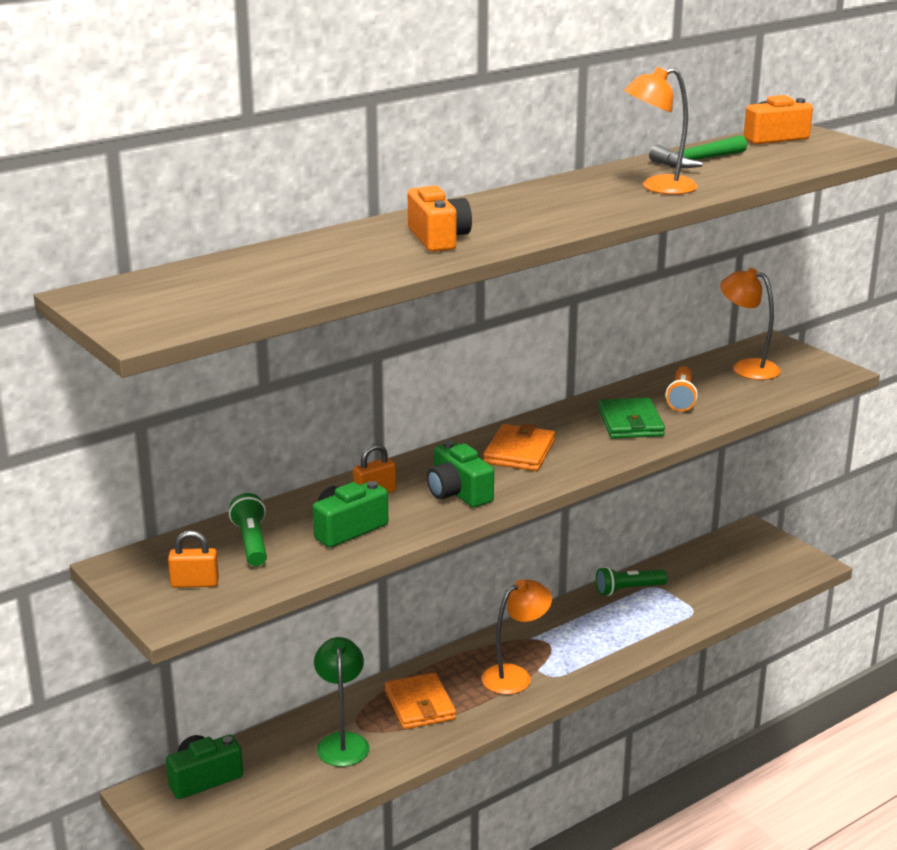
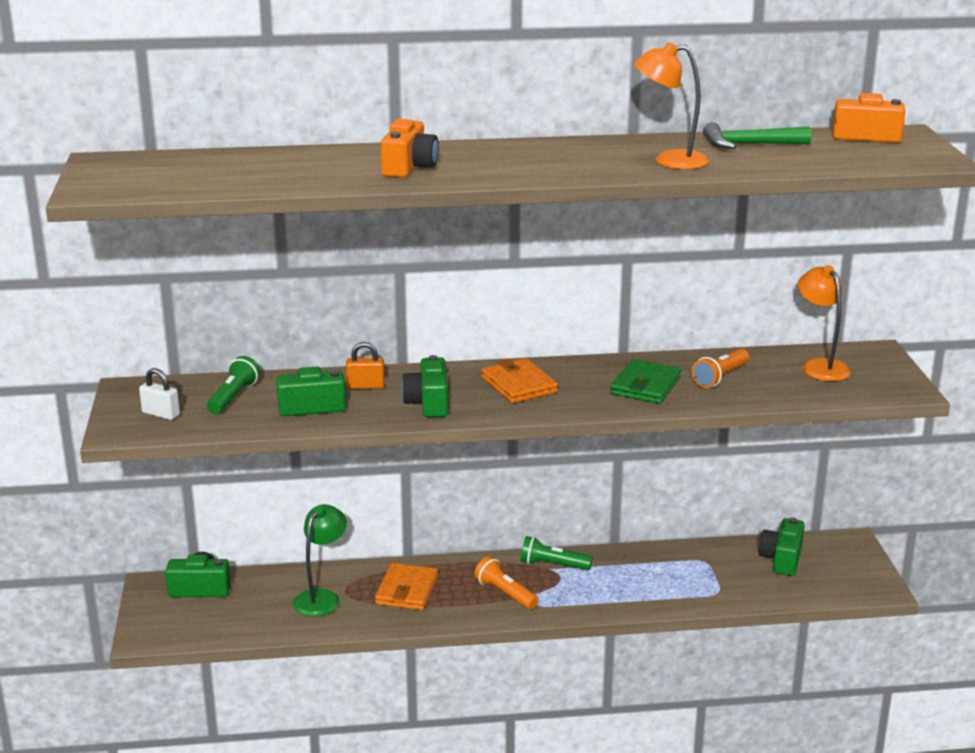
camera: 30 degrees right, 0 degrees up
orange padlock [168,530,219,588] -> white padlock [139,368,180,420]
orange lamp [482,579,552,694] -> orange flashlight [474,556,538,610]
orange wallet [483,423,555,471] -> orange wallet turned 75 degrees counterclockwise [482,358,558,403]
green flashlight [596,567,667,596] -> green flashlight moved to [521,536,593,570]
none -> green camera [759,517,805,576]

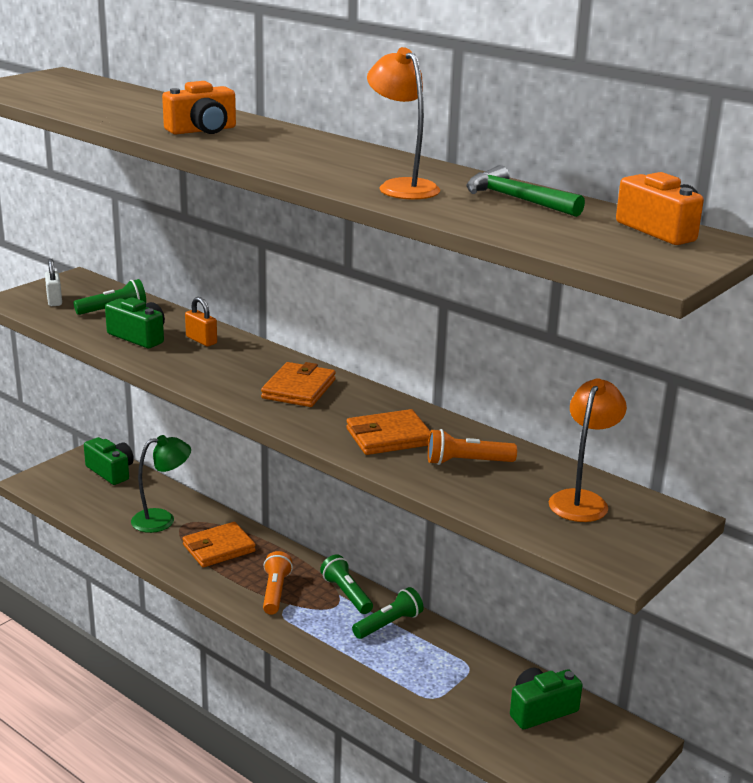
camera: 45 degrees right, 0 degrees up
green camera [401,355,448,417] -> none
green wallet [610,359,681,404] -> orange wallet [346,409,430,455]
none -> green flashlight [352,587,424,639]

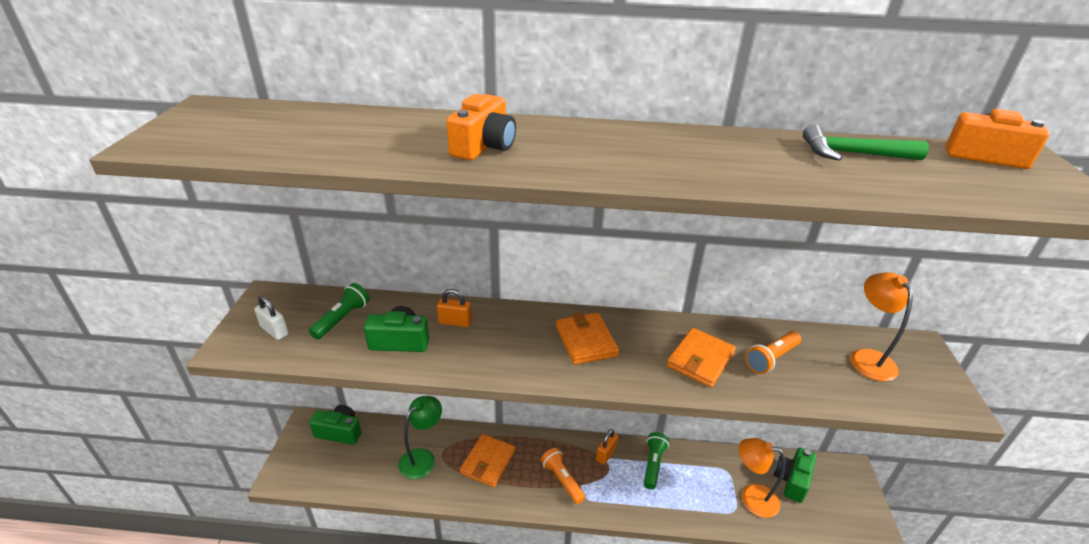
camera: 35 degrees left, 10 degrees up
green flashlight [320,555,373,614] -> orange padlock [596,429,618,465]
orange lamp [367,47,440,200] -> orange lamp moved to [739,438,786,518]

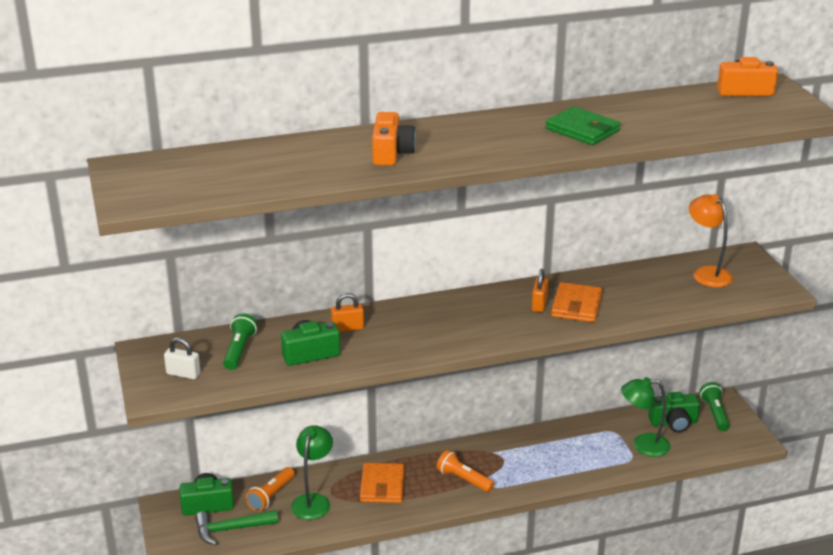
camera: 20 degrees left, 5 degrees down
orange wallet [556,313,619,365] -> none
orange padlock [596,429,618,465] -> orange padlock moved to [532,269,548,312]
green flashlight [644,432,669,489] -> green flashlight moved to [700,382,730,431]
orange lamp [739,438,786,518] -> green lamp [621,377,670,457]
orange flashlight [745,331,801,374] -> orange flashlight moved to [245,467,295,512]
green camera [774,447,816,503] -> green camera turned 105 degrees counterclockwise [648,392,700,432]
green hammer [803,124,929,161] -> green hammer moved to [195,510,278,546]
none -> green wallet [546,106,620,145]

